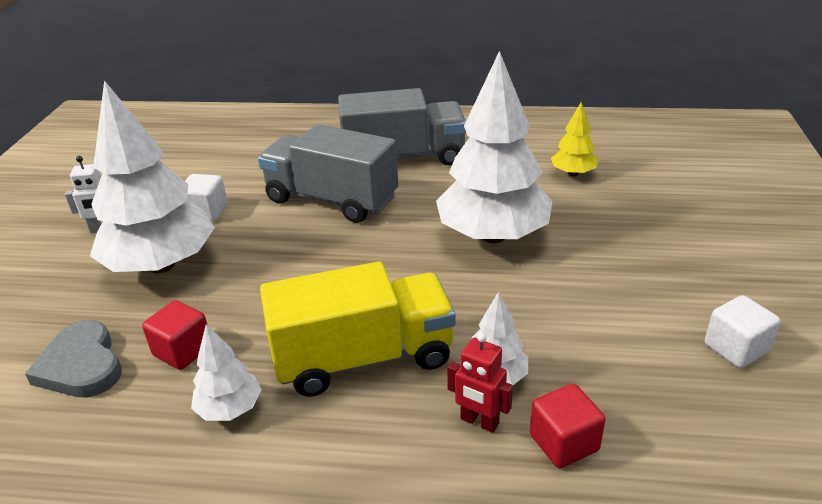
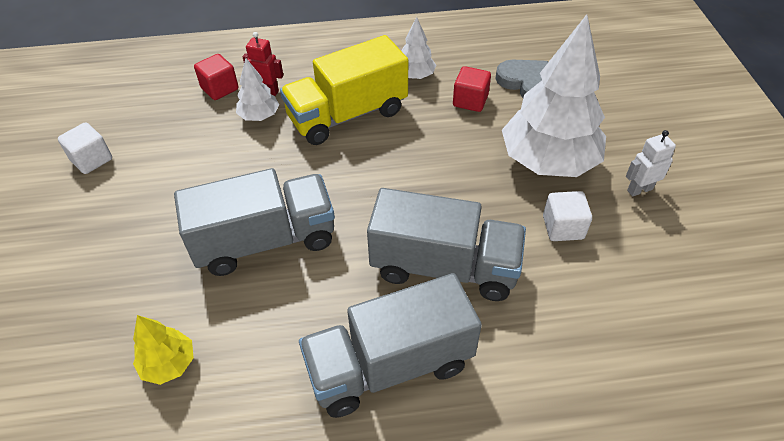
camera: 165 degrees right, 15 degrees up
white tree [436,51,552,243] -> grey truck [174,168,335,276]

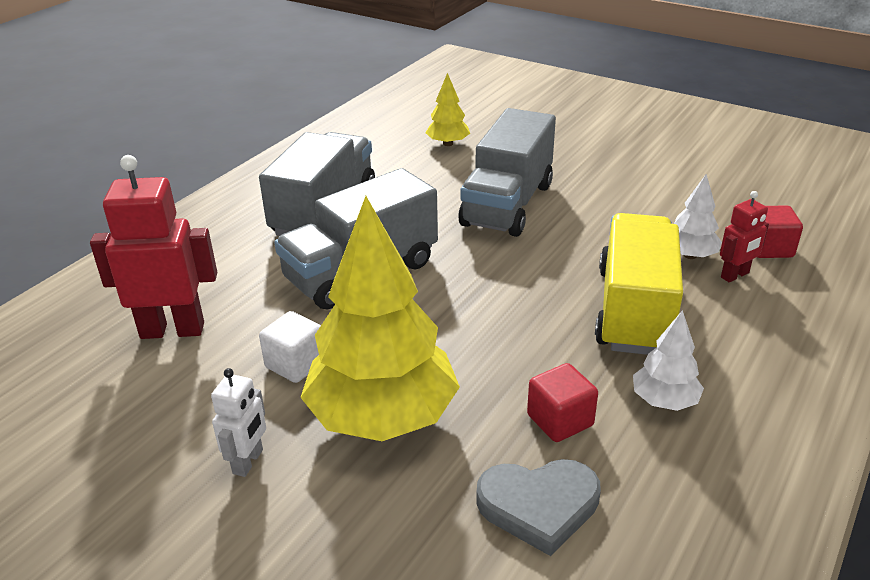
camera: 130 degrees right, 15 degrees down
white cube [58,122,112,174] -> none
white tree [502,14,606,177] -> yellow tree [300,196,460,441]
none -> red robot [90,155,217,339]

